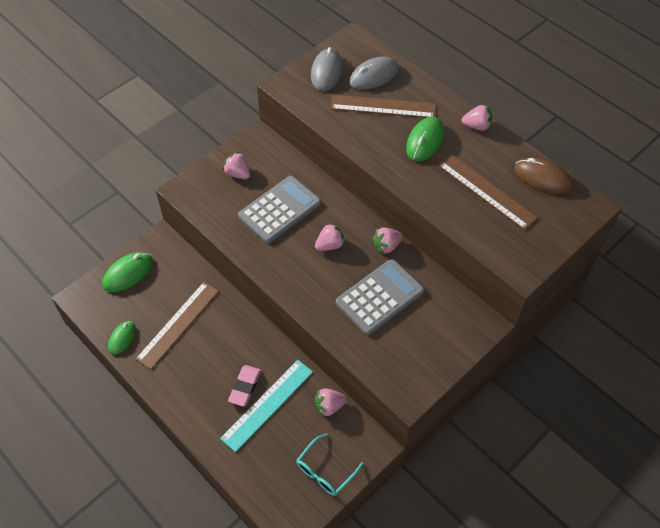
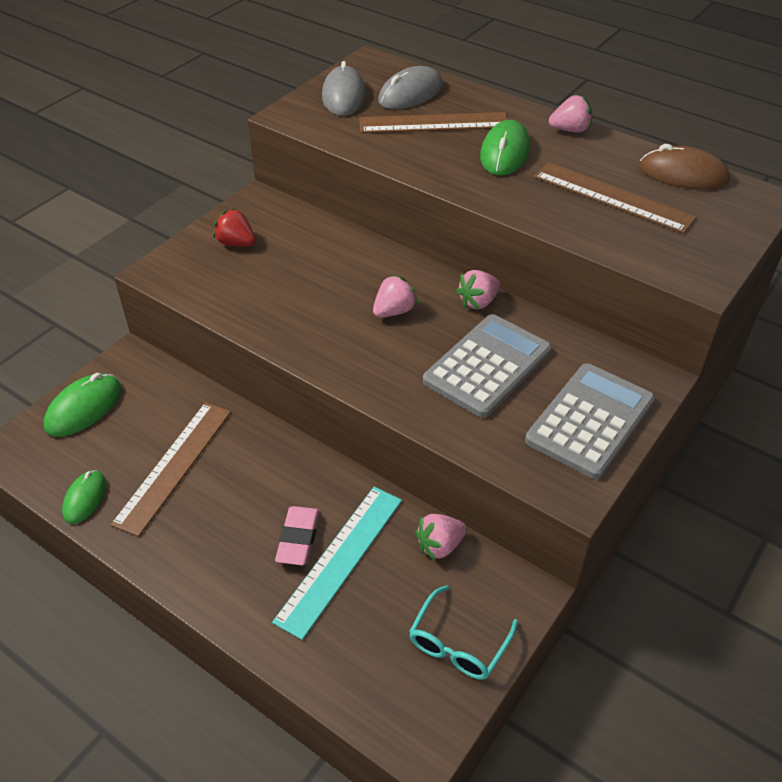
camera: 10 degrees left, 10 degrees down
pink strawberry [223,152,250,179] -> red strawberry [213,208,256,247]
grey calculator [238,176,321,243] -> grey calculator moved to [525,363,655,479]

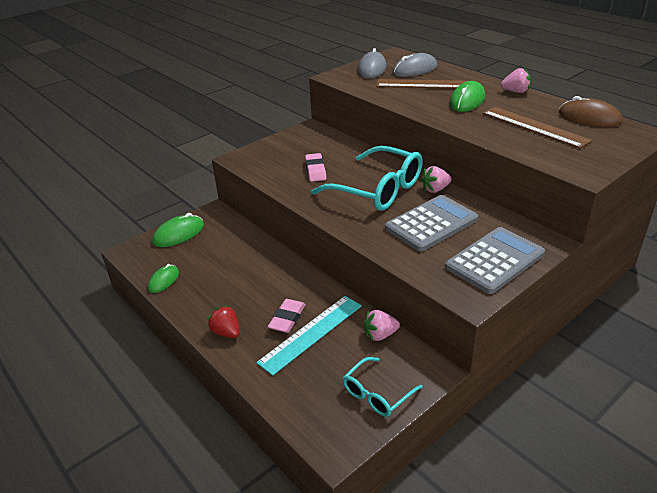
camera: 15 degrees right, 10 degrees down
brown ruler [111,402,231,537] -> none
red strawberry [213,208,256,247] -> red strawberry moved to [207,305,240,338]
pink strawberry [373,275,418,318] -> turquoise glasses [311,146,423,211]
none -> pink eraser [305,153,327,182]

